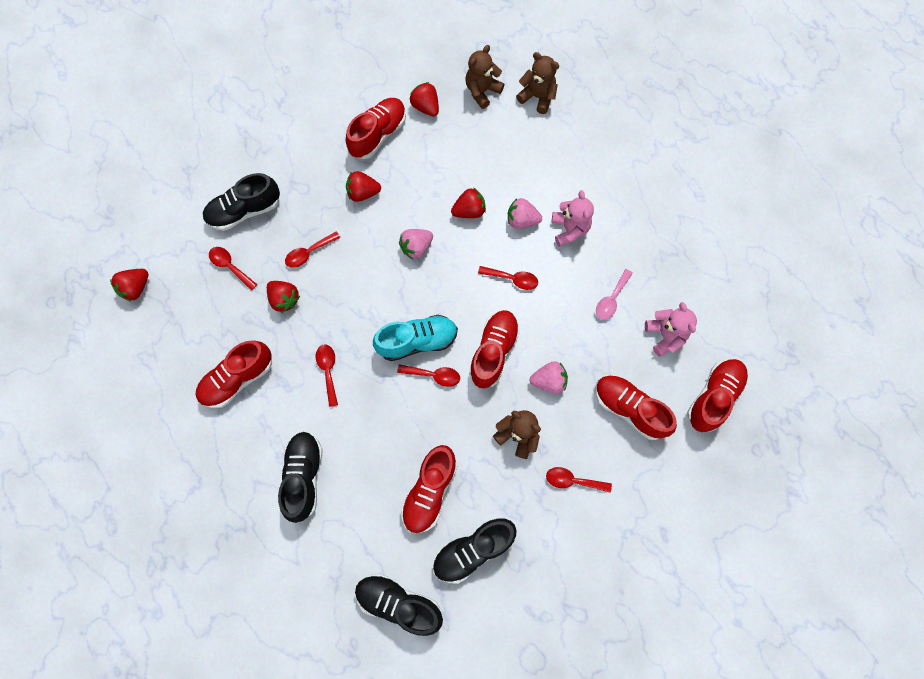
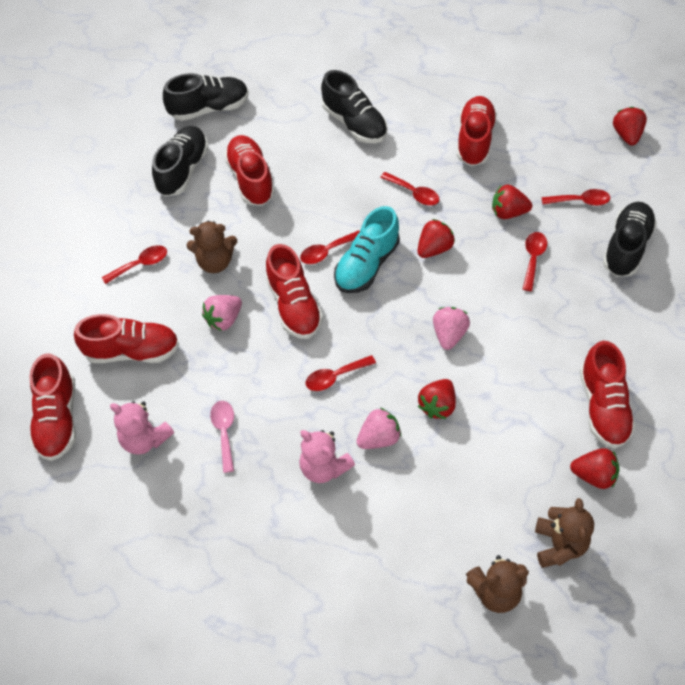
camera: 140 degrees right, 15 degrees down
red strawberry [346,171,381,202] -> red strawberry moved to [418,219,455,258]

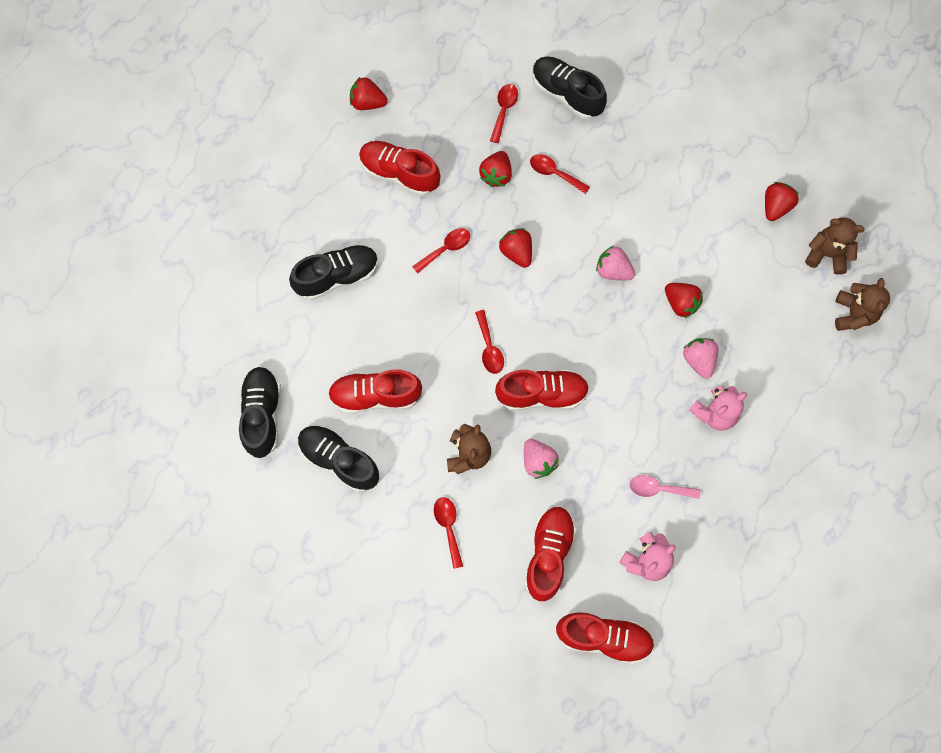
camera: 75 degrees left, 15 degrees up
red spoon [305,355,376,391] -> none
turquoise shoe [334,206,400,293] -> none
red shoe [580,341,636,449] -> none
red strawberry [613,107,647,146] -> red strawberry moved to [350,77,388,110]

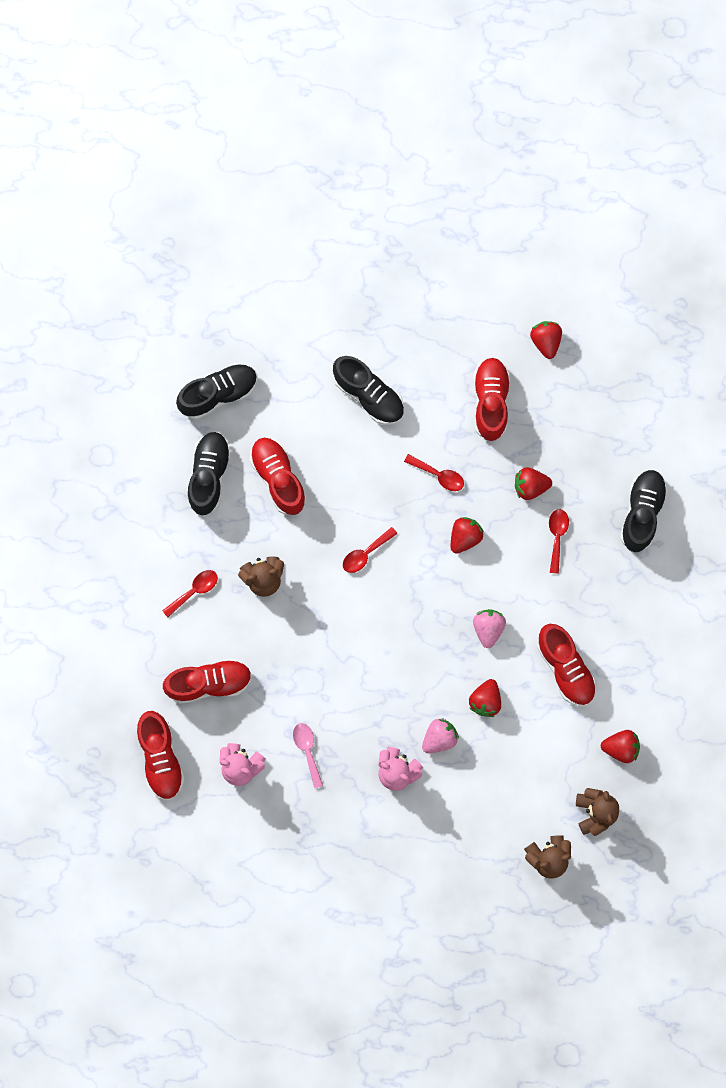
camera: 65 degrees right, 5 degrees up
red spoon [490,84,518,143] -> none
red shoe [495,370,589,411] -> red shoe moved to [537,624,597,706]
pink strawberry [524,439,559,479] -> none

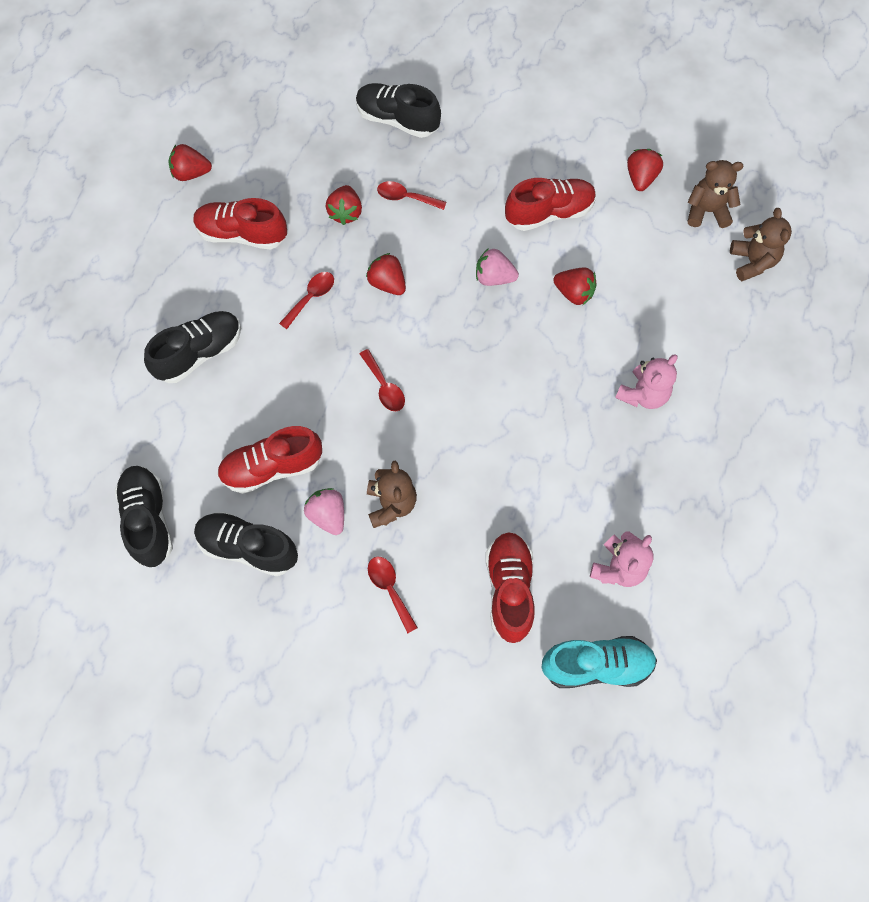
camera: 80 degrees left, 10 degrees down
red shoe [137,711,185,800] -> turquoise shoe [541,636,657,688]
pink spoon [293,723,323,788] -> none
pink strawberry [422,718,459,753] -> pink strawberry moved to [304,488,344,535]

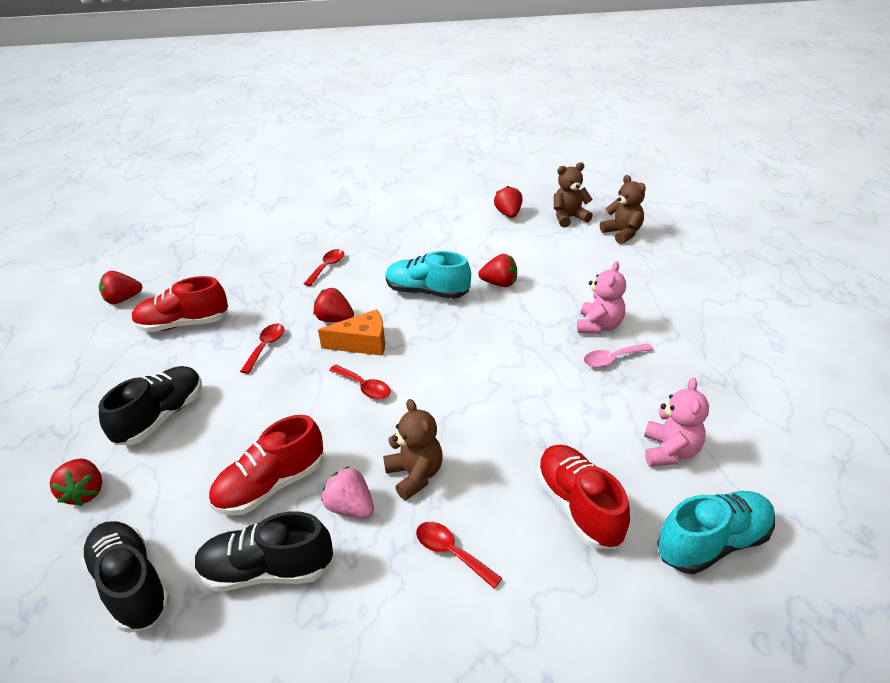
camera: 20 degrees left, 30 degrees down
red strawberry [326,185,362,225] -> red strawberry moved to [50,458,102,506]
black shoe [356,83,441,138] -> none
red spoon [377,181,446,210] -> red spoon turned 120 degrees clockwise [304,249,344,286]
pink strawberry [476,248,519,286] -> turquoise shoe [386,251,471,299]
red shoe [505,178,596,231] -> none
none -> orange cheese [318,309,385,356]
none -> pink spoon [584,343,654,368]

